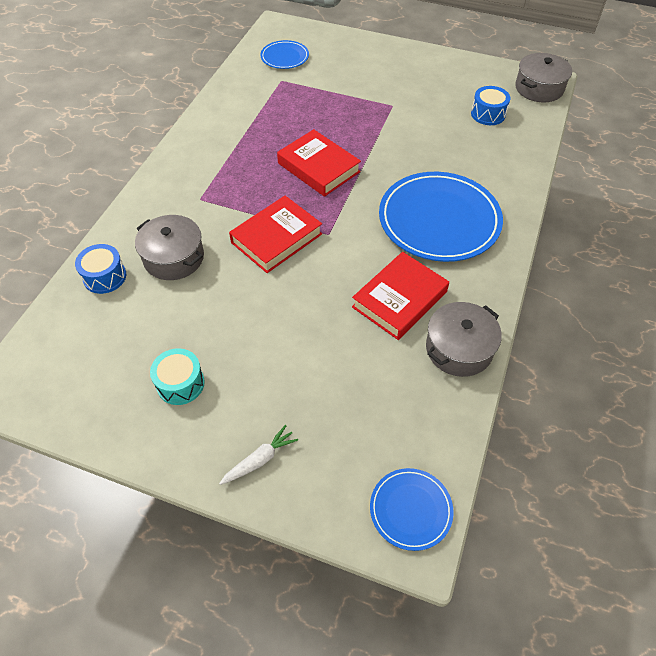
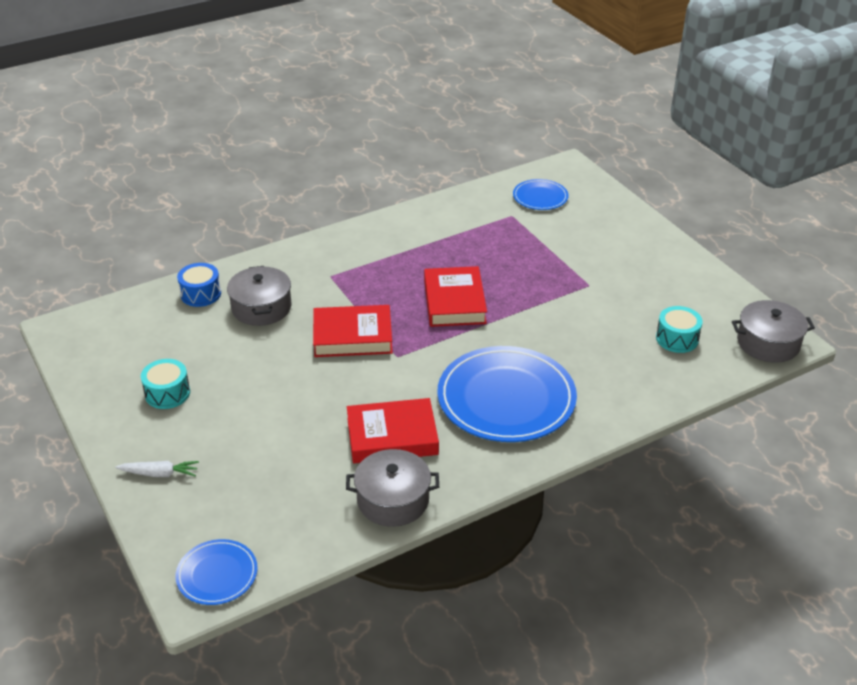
camera: 40 degrees right, 15 degrees down
blue drum [471,86,510,125] -> turquoise drum [656,306,703,353]

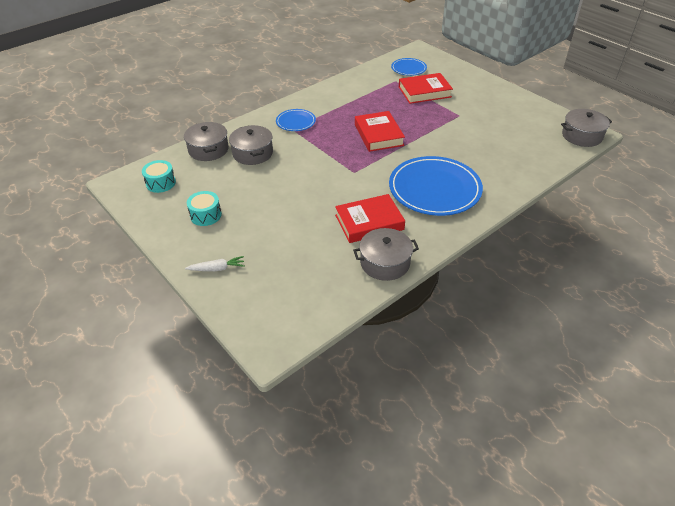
camera: 10 degrees left, 5 degrees up
blue plate [176,539,258,605] -> blue plate moved to [276,109,316,131]
blue drum [177,263,221,307] -> grey pot [184,122,229,161]
red book [313,305,393,357] -> red book moved to [399,73,453,104]
turquoise drum [656,306,703,353] -> turquoise drum moved to [142,160,176,193]

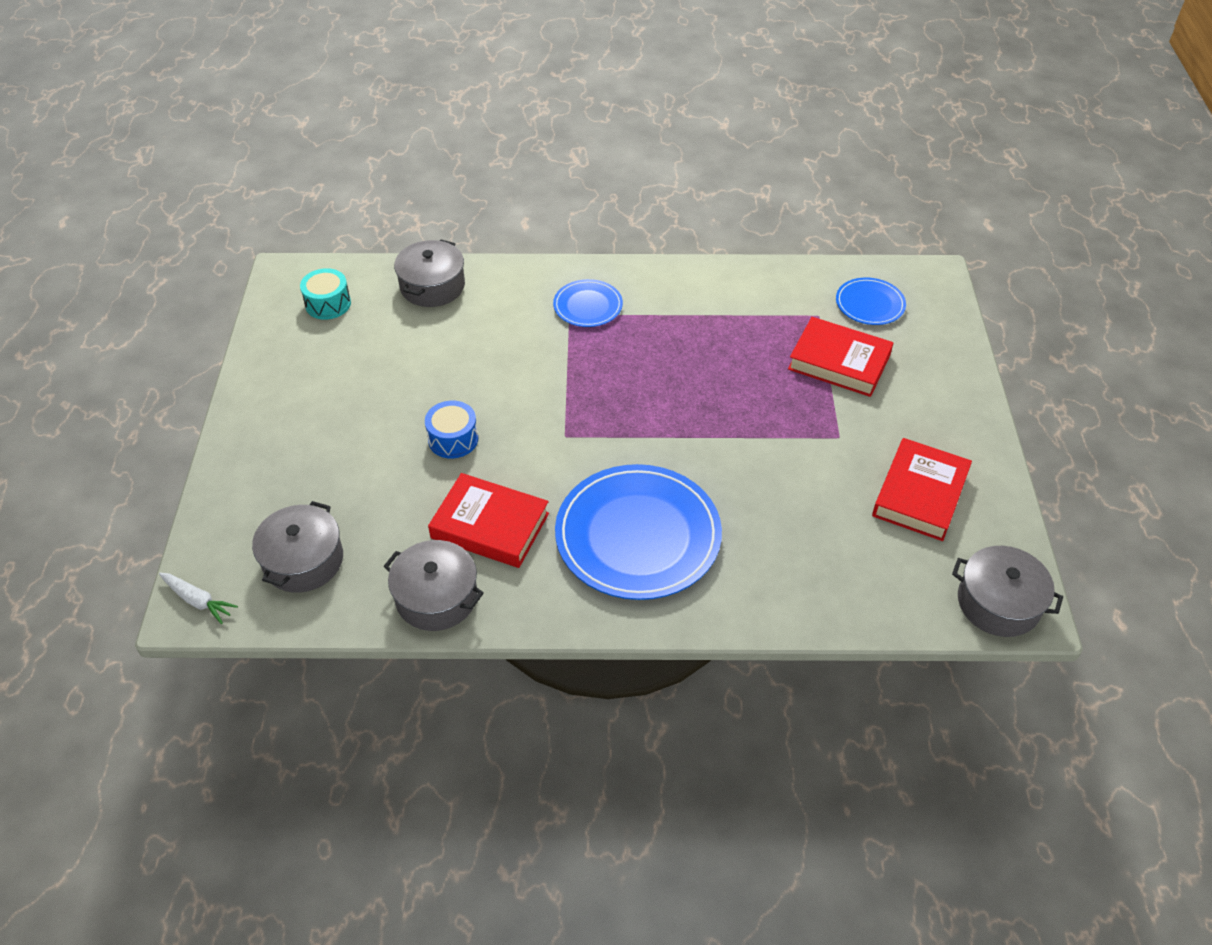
camera: 40 degrees right, 5 degrees up
white carrot [185,256,244,271] -> white carrot moved to [159,573,238,624]
turquoise drum [187,191,222,226] -> none
grey pot [229,125,273,165] -> grey pot moved to [252,501,343,593]
red book [355,111,405,152] -> red book moved to [872,438,972,541]
none -> blue drum [425,401,478,459]

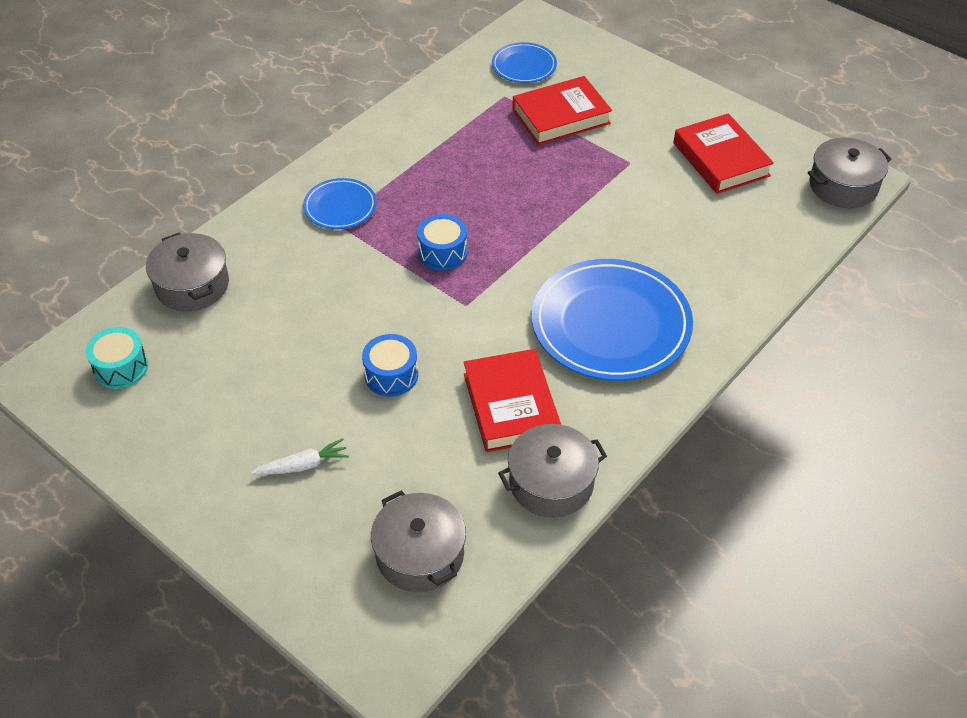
camera: 50 degrees left, 0 degrees up
white carrot [159,573,238,624] -> white carrot moved to [251,438,349,475]
red book [428,473,549,568] -> red book turned 75 degrees counterclockwise [464,349,561,452]
none -> blue drum [417,214,467,270]

